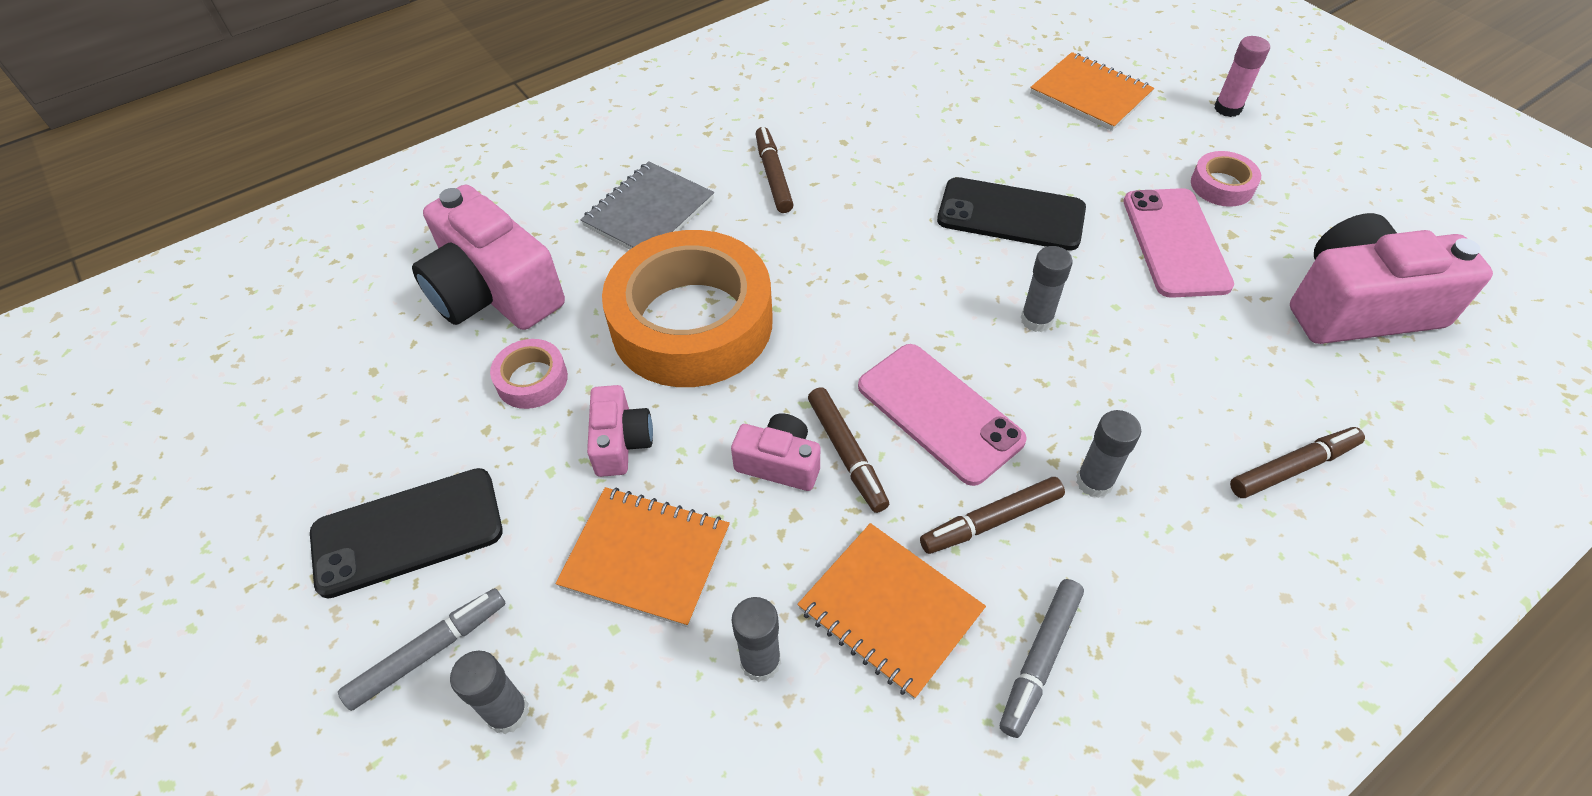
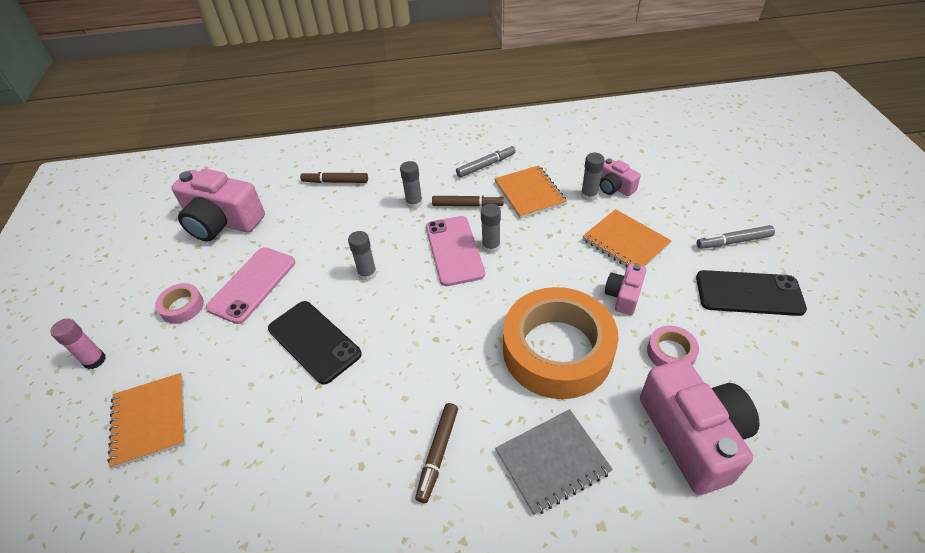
camera: 150 degrees left, 5 degrees down
grey glue stick [450,651,529,734] -> grey glue stick moved to [481,204,501,254]
pink camera [731,413,820,491] -> pink camera moved to [599,158,641,196]
brown marker [808,387,889,513] -> none

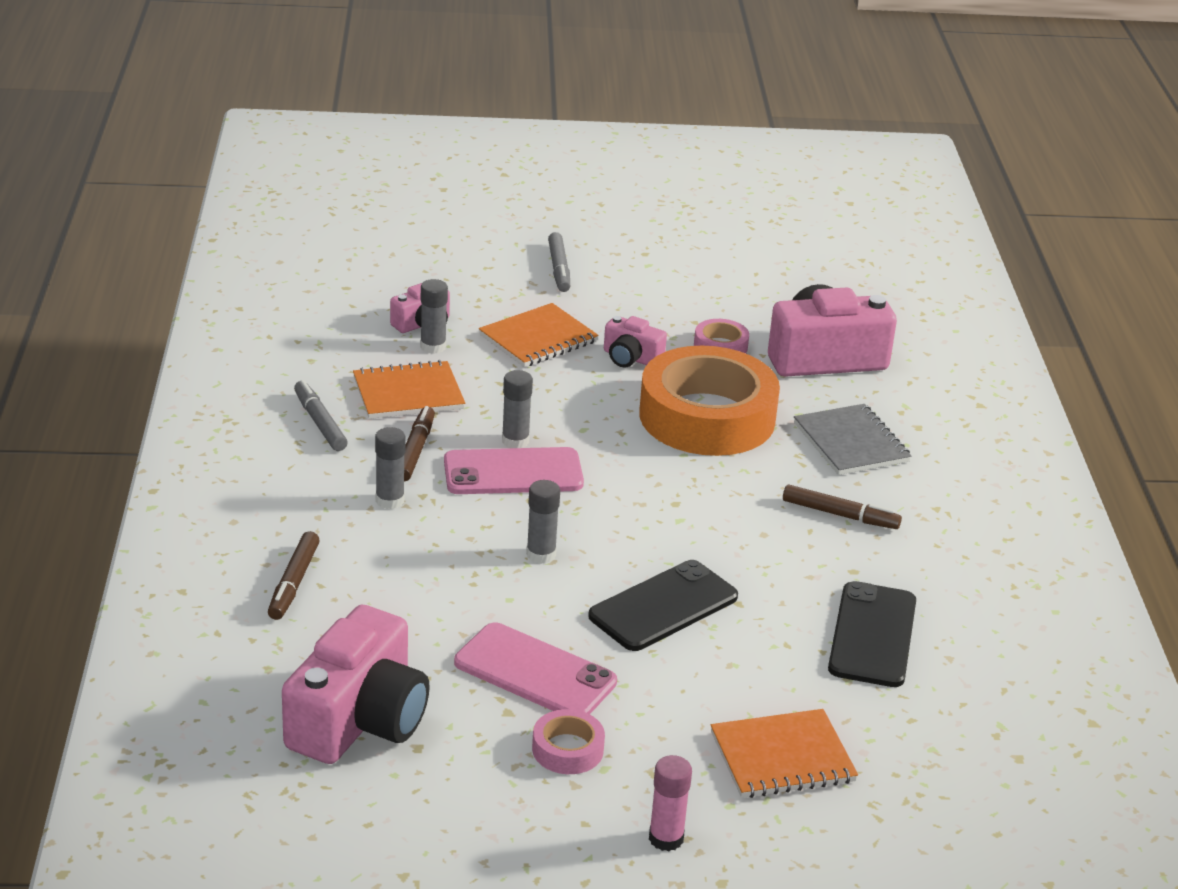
camera: 90 degrees left, 15 degrees down
black phone [696,270,807,316] -> black phone moved to [828,581,916,687]

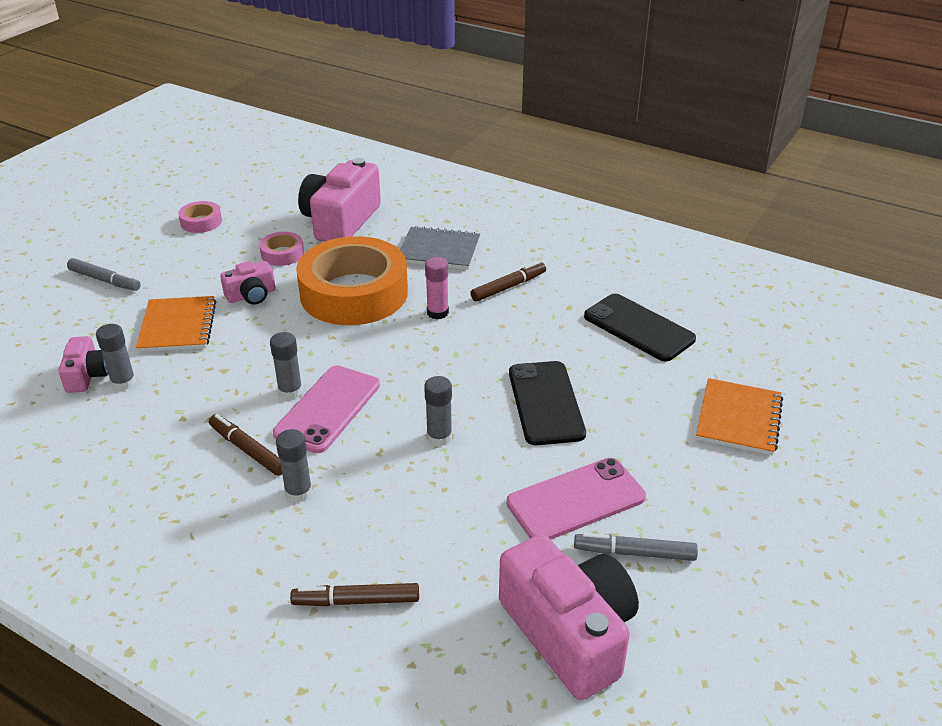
camera: 55 degrees left, 5 degrees up
brown marker [268,531,320,620] -> brown marker turned 135 degrees clockwise [290,583,419,606]
grey marker [294,380,348,451] -> grey marker moved to [574,533,698,561]
orange notebook [353,360,465,419] -> none
pink tape [532,709,605,774] -> pink tape moved to [178,201,222,233]
pink glue stick [649,755,692,851] -> pink glue stick moved to [425,257,449,319]

